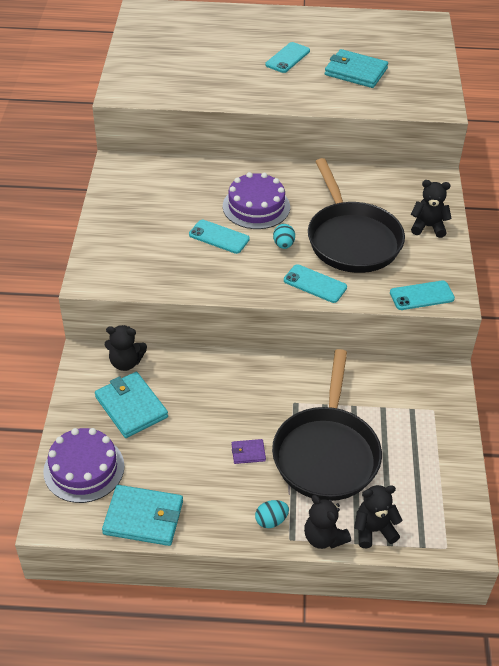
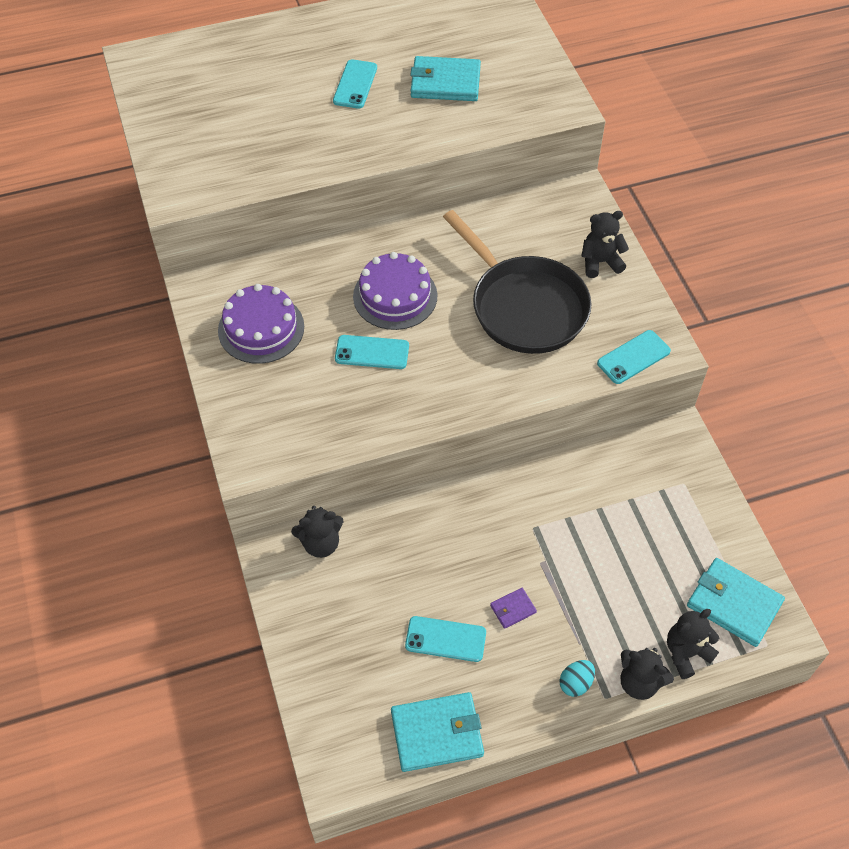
camera: 20 degrees left, 10 degrees up
purple cake [43,428,124,503] -> purple cake moved to [218,284,304,364]
turquoise wallet [95,372,168,438] -> turquoise wallet moved to [687,558,785,647]
black pan [272,349,382,501] -> none
turquoise egg [273,224,295,249] -> none
turquoise phone [284,264,347,303] -> turquoise phone moved to [405,616,486,662]

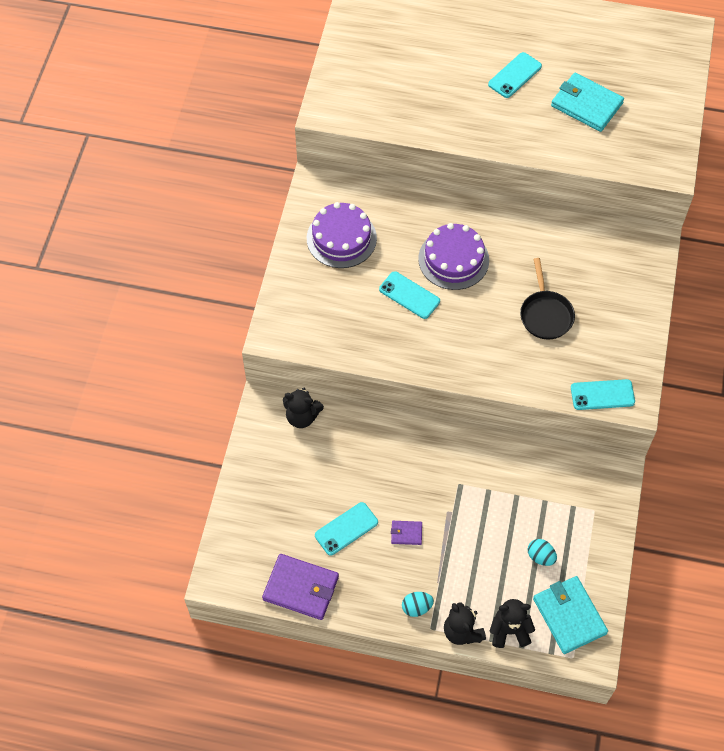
camera: 30 degrees right, 5 degrees up
turquoise wallet [391,692,484,772] -> purple wallet [262,554,339,620]
turquoise phone [405,616,486,662] -> turquoise phone turned 75 degrees counterclockwise [315,502,378,556]
black pan [443,210,592,354] -> black pan [520,258,575,339], size x0.55
black teddy bear [581,211,629,278] -> none
none -> turquoise egg [528,539,557,566]

